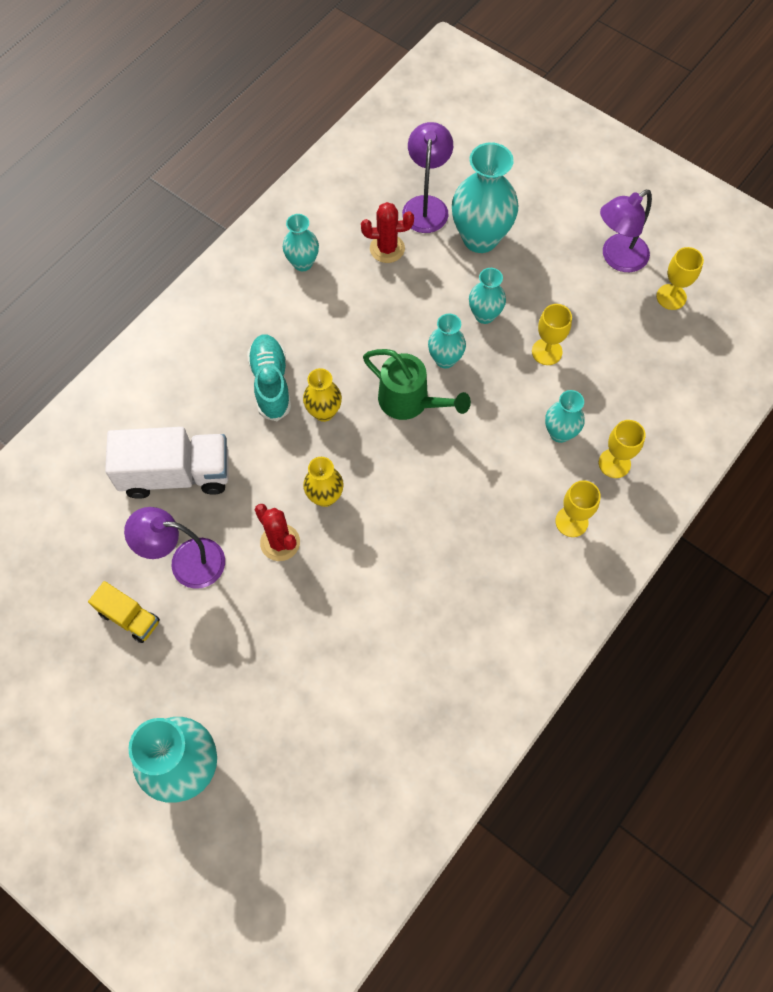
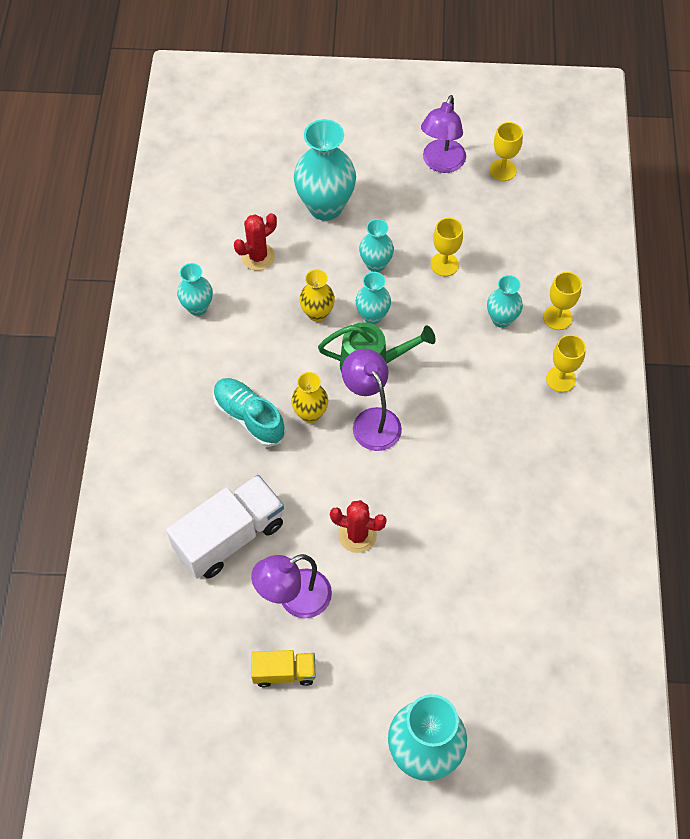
camera: 35 degrees left, 5 degrees down
yellow vase [303,457,344,507] -> yellow vase moved to [299,269,335,322]
purple lamp [402,122,453,233] -> purple lamp moved to [342,349,402,451]

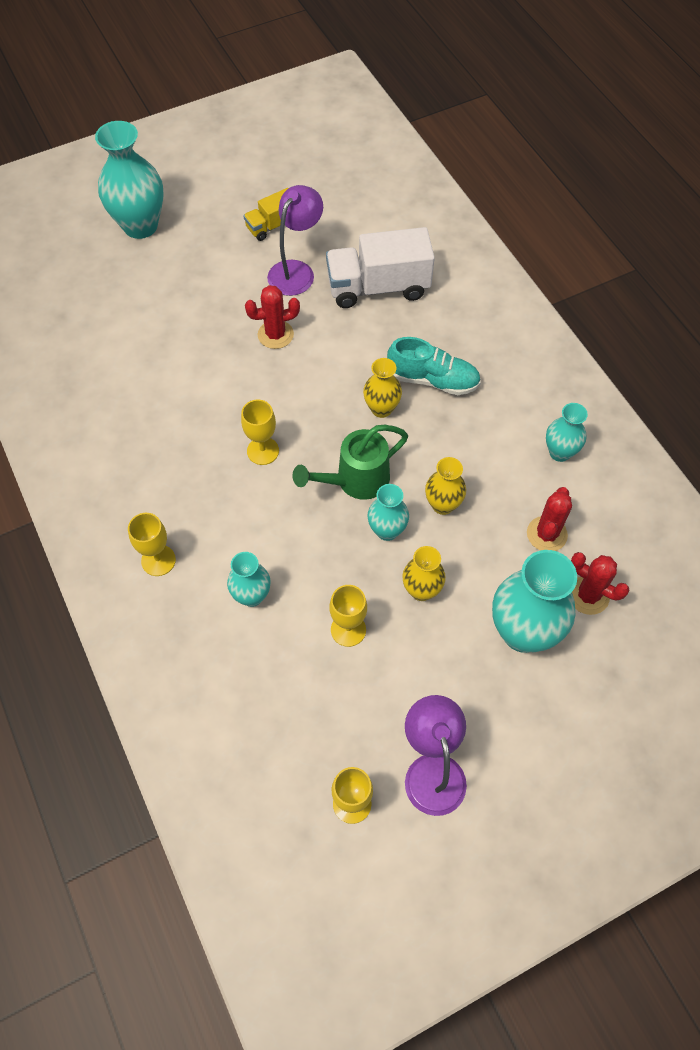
camera: 150 degrees right, 0 degrees up
white truck [166,475,284,579] -> white truck turned 60 degrees clockwise [326,227,435,308]
purple lamp [342,349,402,451] -> none
turquoise vase [359,219,394,272] -> yellow vase [402,546,446,601]
yellow goblet [543,272,582,330] -> yellow goblet moved to [241,399,279,465]
none -> red cactus [571,552,629,615]

